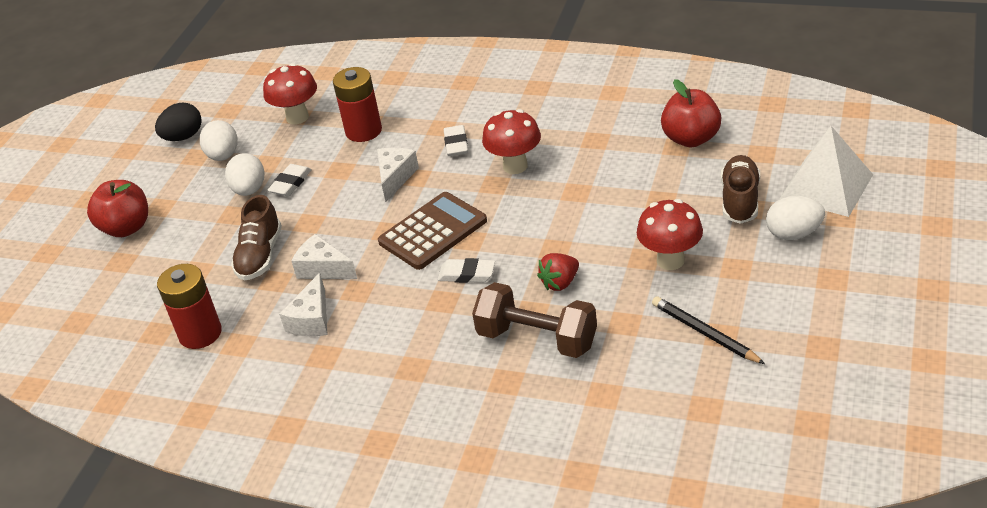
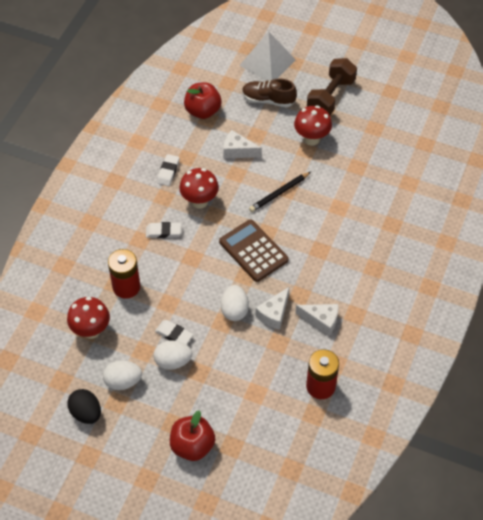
camera: 90 degrees left, 15 degrees up
brown shoe [231,195,282,280] -> none
white cheese [377,148,419,202] -> white cheese moved to [223,130,262,158]
white eraser [438,258,495,283] -> white eraser moved to [157,154,180,186]
brown dumbbell [472,282,597,358] -> brown dumbbell moved to [307,58,357,115]
red strawberry [537,253,579,291] -> none
black pencil [652,296,765,364] -> black pencil moved to [249,172,311,212]
white egg [766,196,825,240] -> white egg moved to [221,285,249,321]

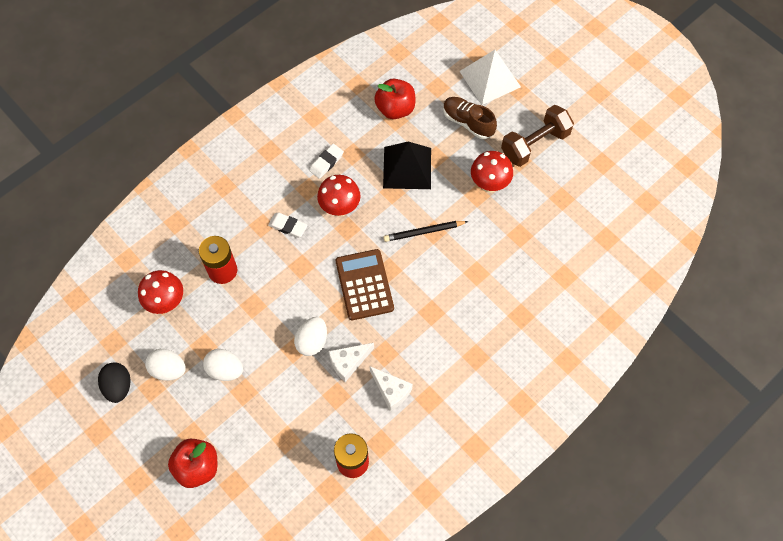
camera: 25 degrees right, 10 degrees up
white eraser [155,320,193,345] -> none
white cheese [223,130,262,158] -> black pyramid [383,142,431,189]

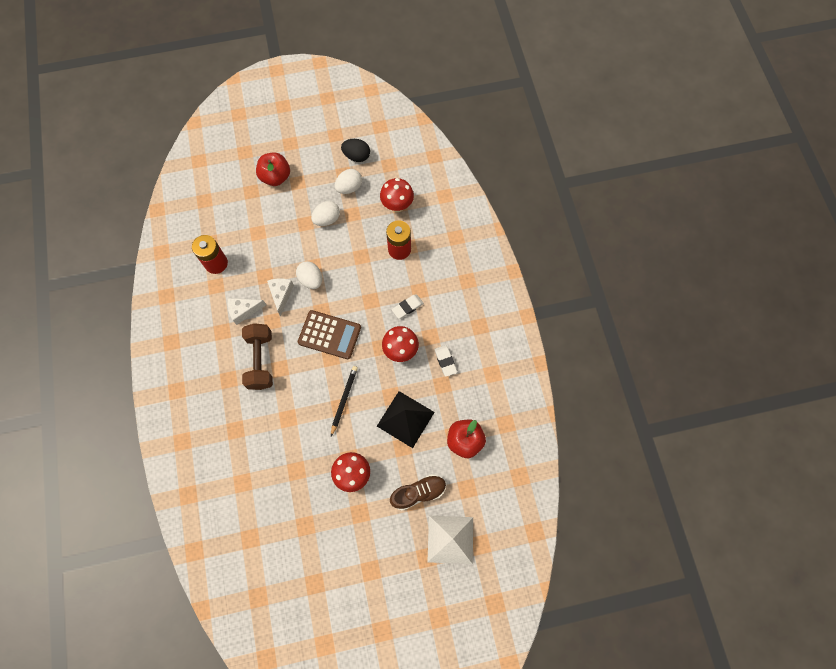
camera: 120 degrees right, 5 degrees up
brown dumbbell [501,105,574,167] -> brown dumbbell moved to [242,323,273,390]

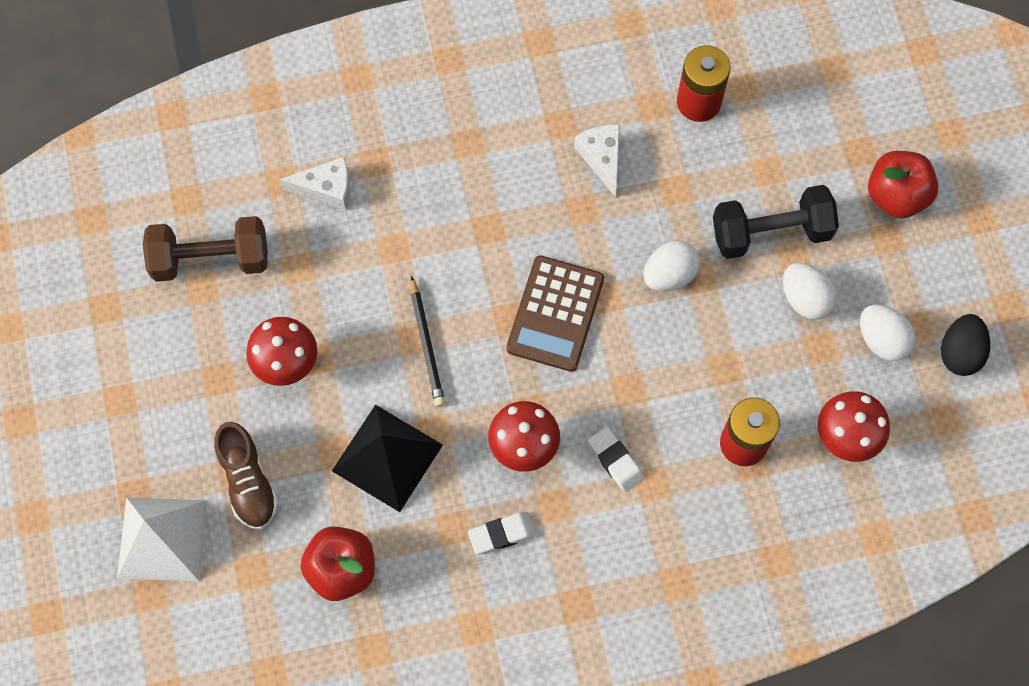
camera: 90 degrees right, 0 degrees up
brown dumbbell [242,323,273,390] -> brown dumbbell moved to [143,216,268,282]
white cheese [267,278,294,316] -> white cheese moved to [279,157,350,210]
black pencil [331,366,358,436] -> black pencil turned 60 degrees clockwise [410,276,445,407]
none -> black dumbbell [713,185,839,259]

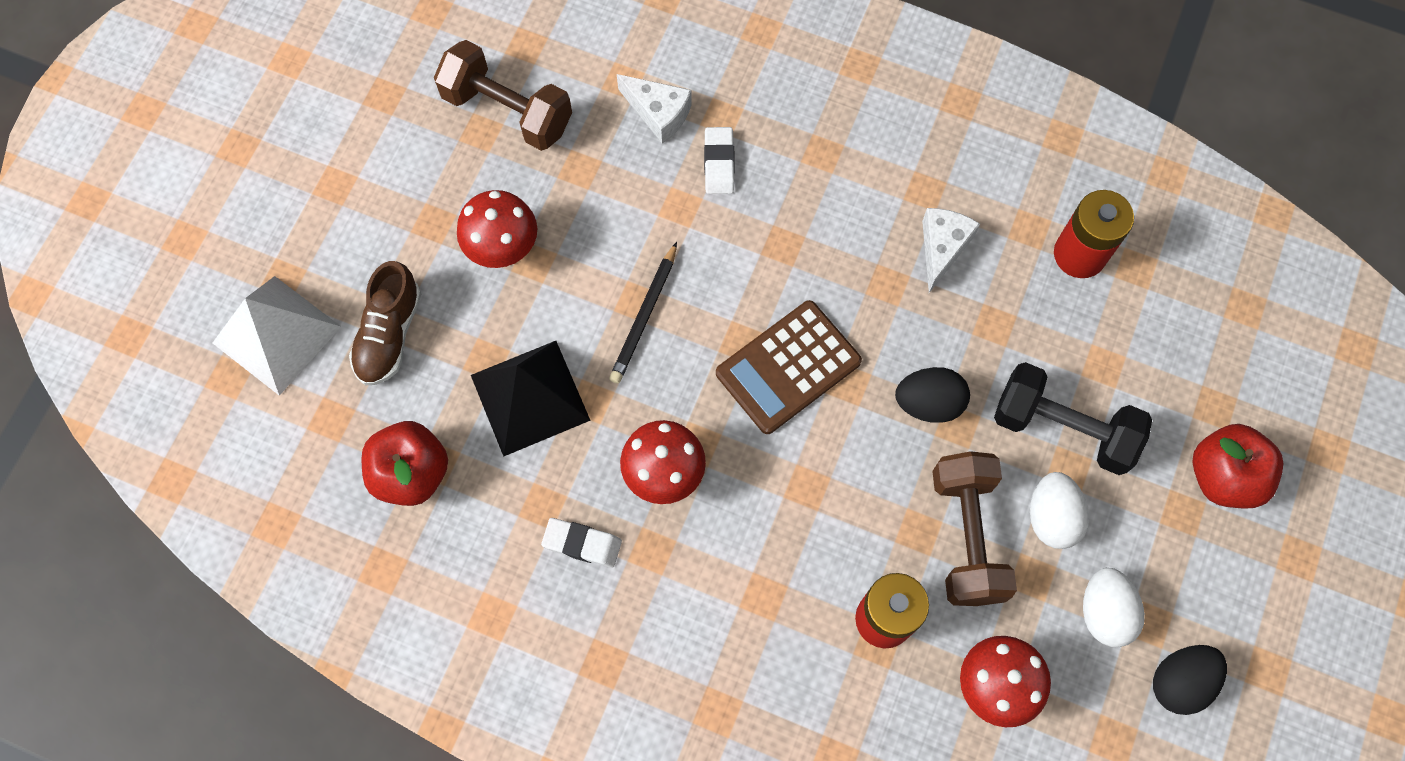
camera: 35 degrees right, 0 degrees up
white eraser [588,427,644,492] -> white eraser moved to [704,127,735,194]
white egg [643,241,700,291] -> black egg [895,367,970,423]
none -> brown dumbbell [932,451,1017,606]

